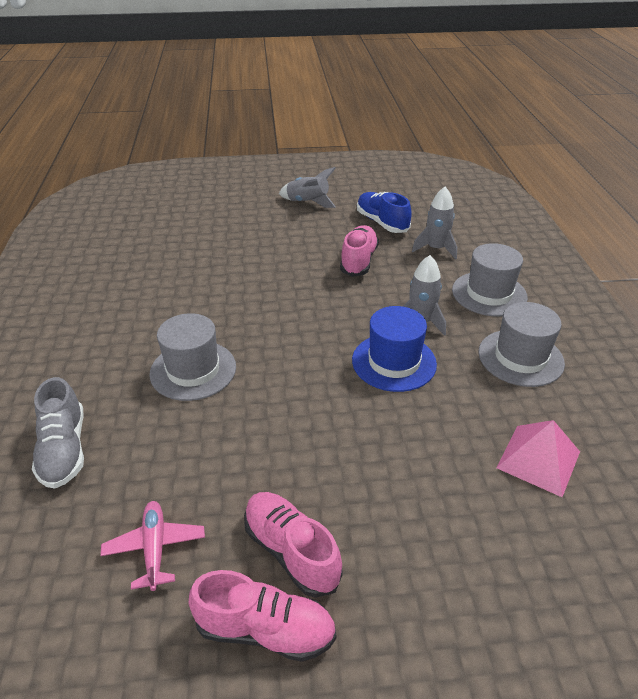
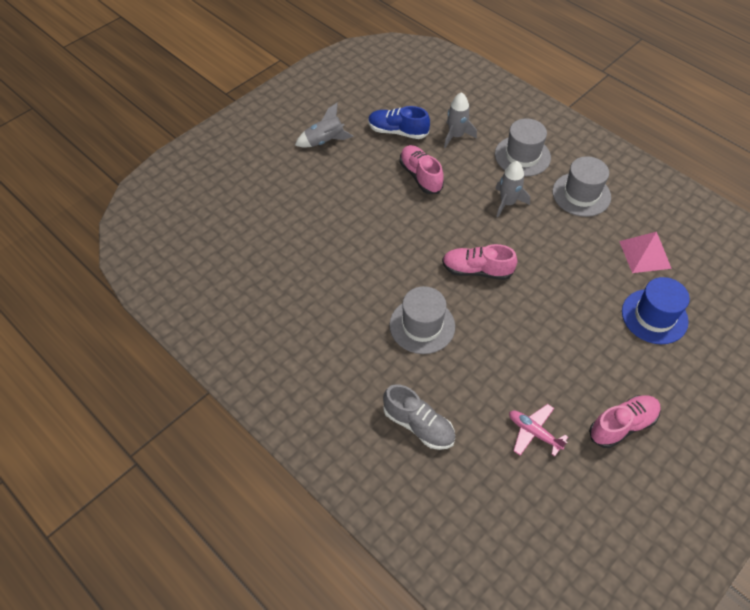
camera: 40 degrees left, 15 degrees up
pink shoe [244,492,343,598] -> pink shoe moved to [442,244,517,280]
blue hat [352,306,437,392] -> blue hat moved to [622,277,690,344]

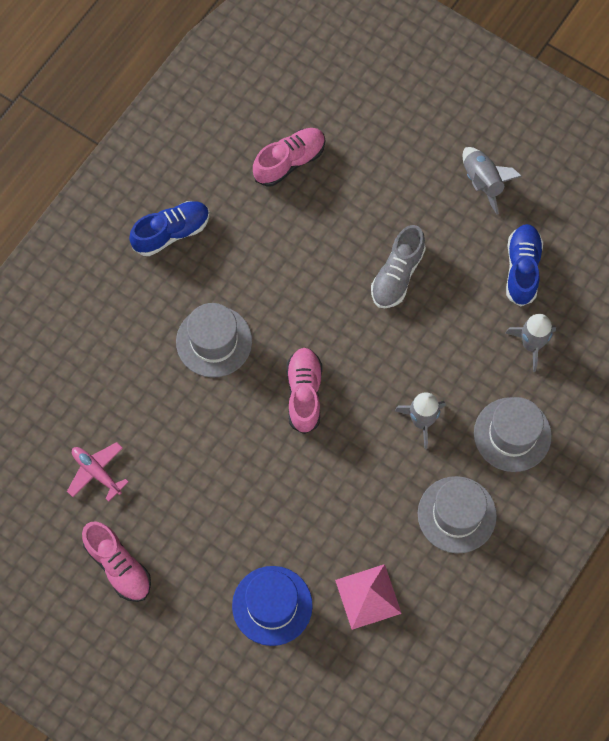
camera: 80 degrees right, 15 degrees up
grey shoe [383,384,455,450] -> grey shoe moved to [371,225,426,308]
pink shoe [400,145,444,194] -> pink shoe moved to [253,128,325,187]
pink plane [509,404,568,456] -> pink plane turned 75 degrees counterclockwise [67,442,129,502]
none -> blue shoe [129,201,209,256]

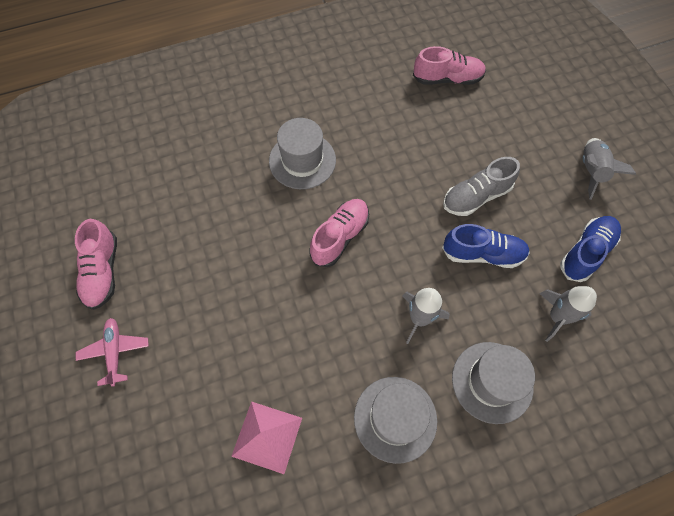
camera: 35 degrees right, 5 degrees down
pink plane [67,442,129,502] -> pink plane moved to [76,318,149,387]
blue shoe [129,201,209,256] -> blue shoe moved to [442,224,530,268]
blue hat [232,566,313,646] -> none

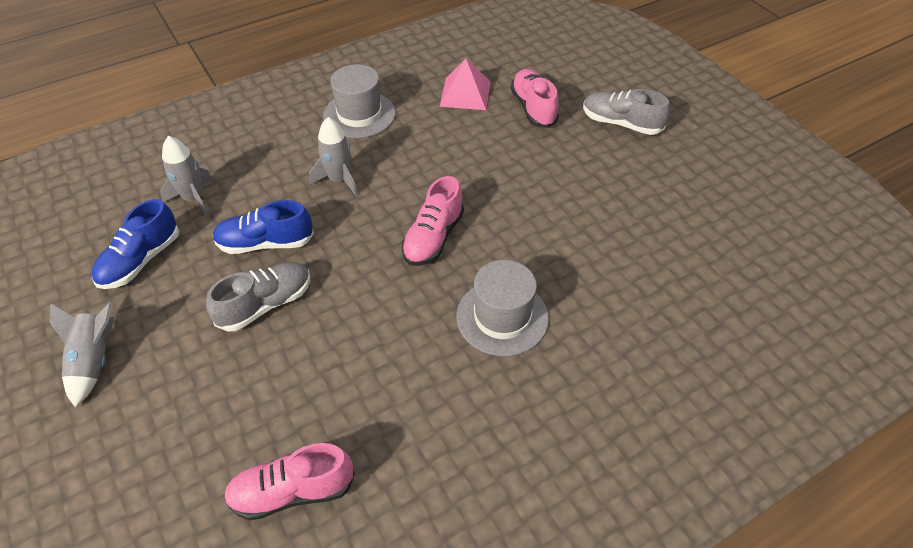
camera: 170 degrees right, 15 degrees down
pink shoe [75,219,117,310] -> pink shoe moved to [511,69,559,128]
pink plane [76,318,149,387] -> grey shoe [583,89,670,135]
grey hat [452,342,535,424] -> none

